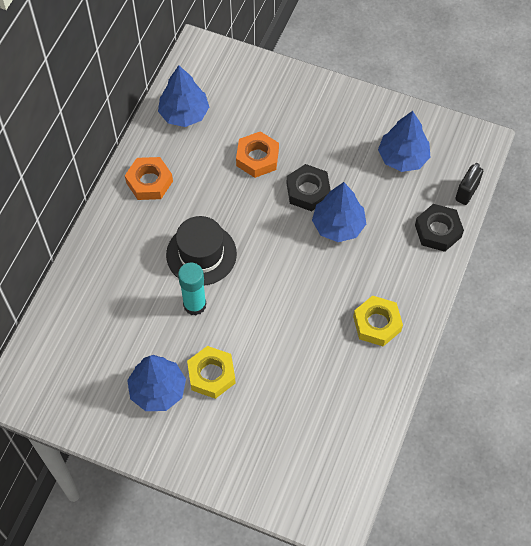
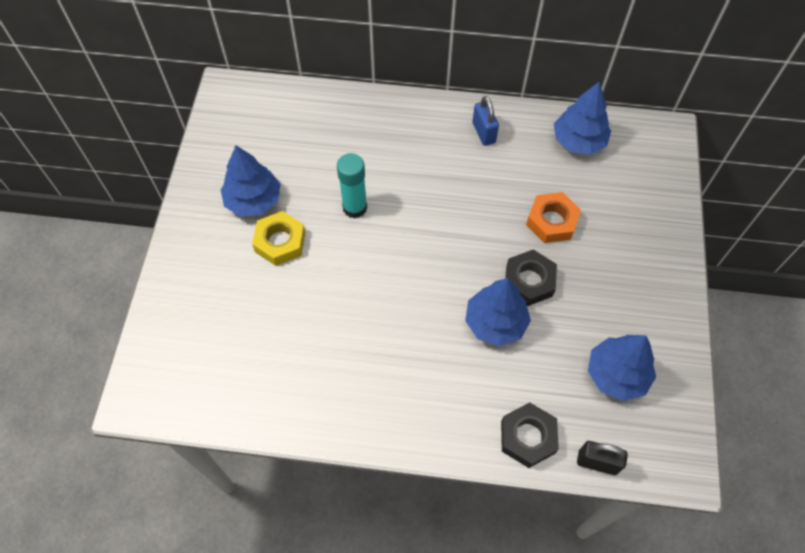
camera: 75 degrees right, 0 degrees up
orange nut [125,157,173,200] -> blue padlock [472,96,499,146]
black hat [166,216,237,285] -> none
yellow nut [353,295,403,347] -> none

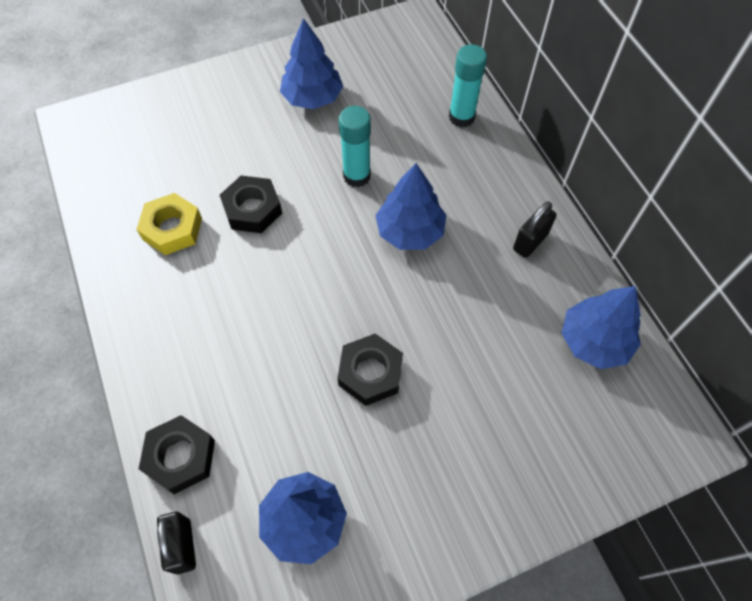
camera: 60 degrees right, 0 degrees up
yellow nut [252,211,306,266] -> yellow nut moved to [136,193,202,255]
blue tree [465,278,531,346] -> blue tree moved to [375,163,447,250]
blue padlock [472,96,499,146] -> black padlock [513,201,557,258]
orange nut [526,192,581,243] -> none
none -> black nut [220,176,282,233]
none -> turquoise glue stick [449,44,487,127]

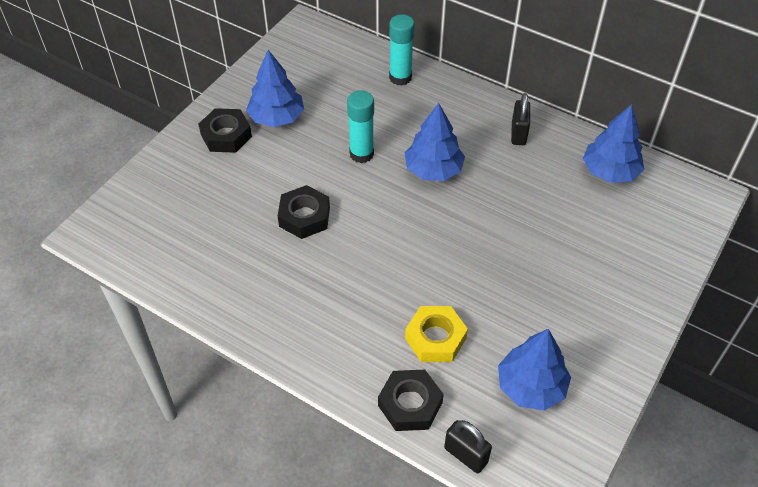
camera: 35 degrees left, 10 degrees down
yellow nut [136,193,202,255] -> yellow nut moved to [405,306,468,362]
black nut [337,334,403,406] -> black nut moved to [198,108,252,153]

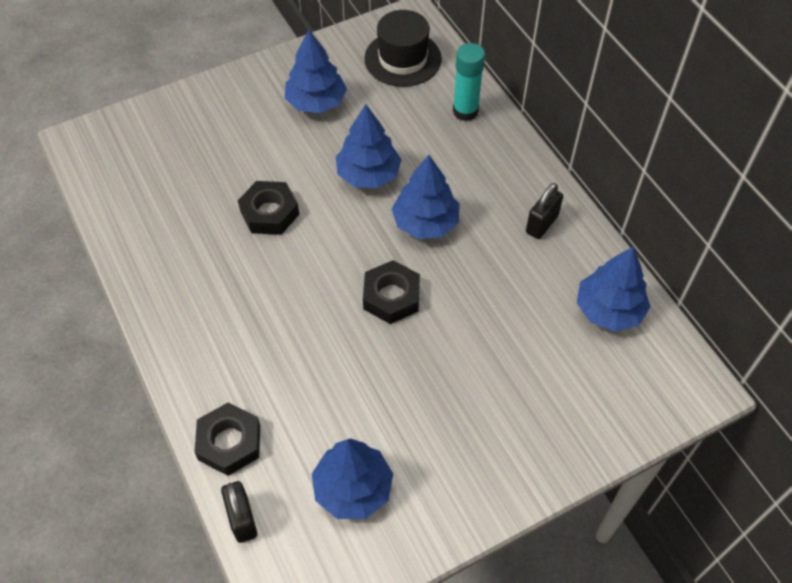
camera: 30 degrees right, 5 degrees up
black nut [198,108,252,153] -> black nut moved to [363,260,420,324]
turquoise glue stick [347,90,374,163] -> blue tree [336,104,402,188]
yellow nut [405,306,468,362] -> none
none -> black hat [364,10,442,87]

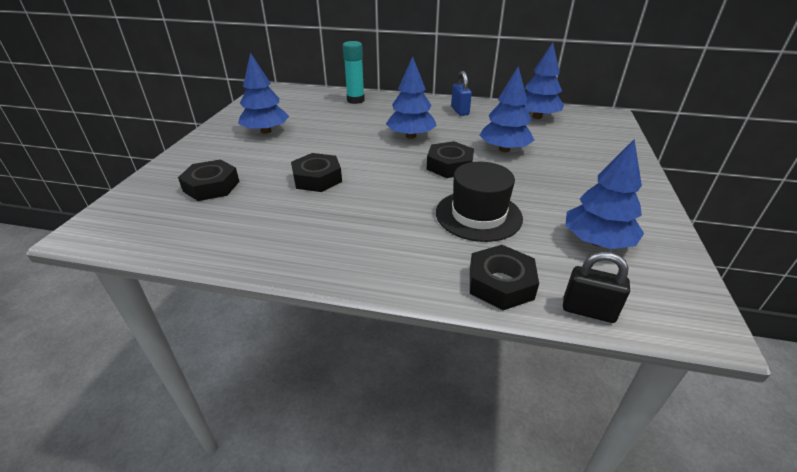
camera: 50 degrees left, 20 degrees down
blue tree [336,104,402,188] -> blue tree moved to [480,66,534,152]
black hat [364,10,442,87] -> black hat moved to [436,162,523,242]
black padlock [526,183,563,239] -> blue padlock [451,71,472,116]
none -> black nut [178,160,239,201]

